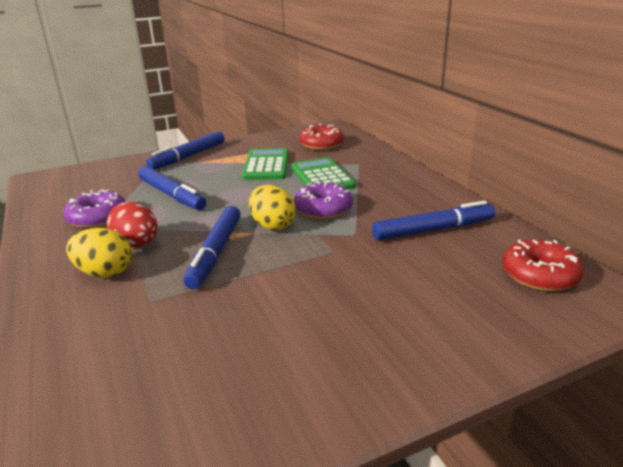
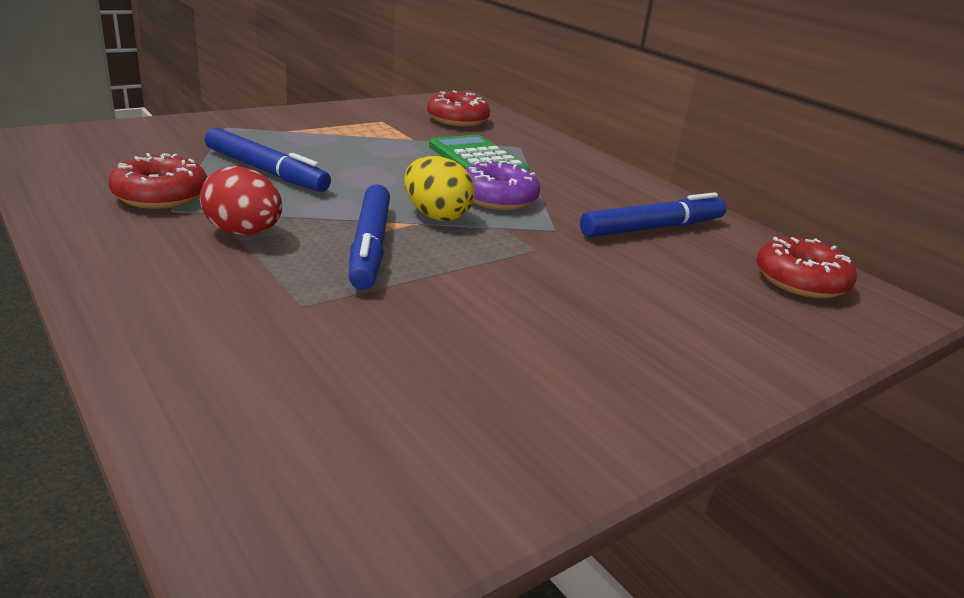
camera: 15 degrees left, 0 degrees up
purple donut [63,190,126,228] -> red donut [109,153,207,209]
yellow egg [66,228,132,278] -> none
blue marker [146,131,225,170] -> none
green calculator [242,148,289,180] -> none

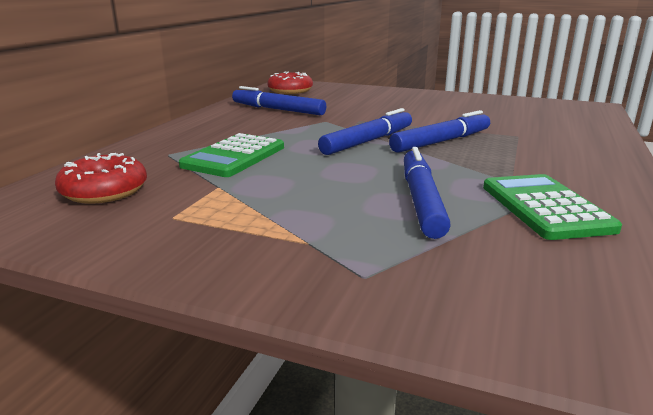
camera: 120 degrees left, 5 degrees down
red donut [109,153,207,209] -> green calculator [483,174,622,240]
red egg [200,166,282,235] -> none
yellow egg [404,156,475,221] -> blue marker [318,108,412,155]
purple donut [465,160,540,210] -> none

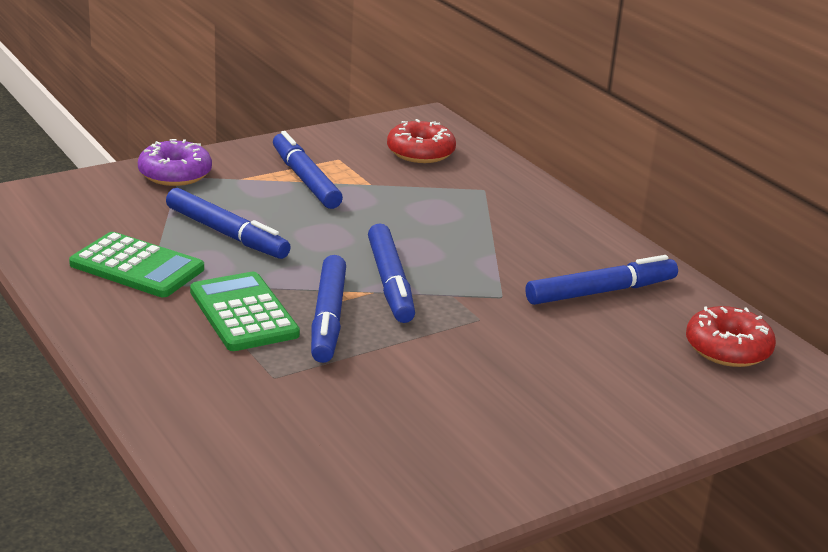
camera: 125 degrees right, 5 degrees up
green calculator [179,133,284,177] -> green calculator moved to [190,272,300,351]
none -> purple donut [138,139,212,186]
none -> blue marker [273,131,343,209]

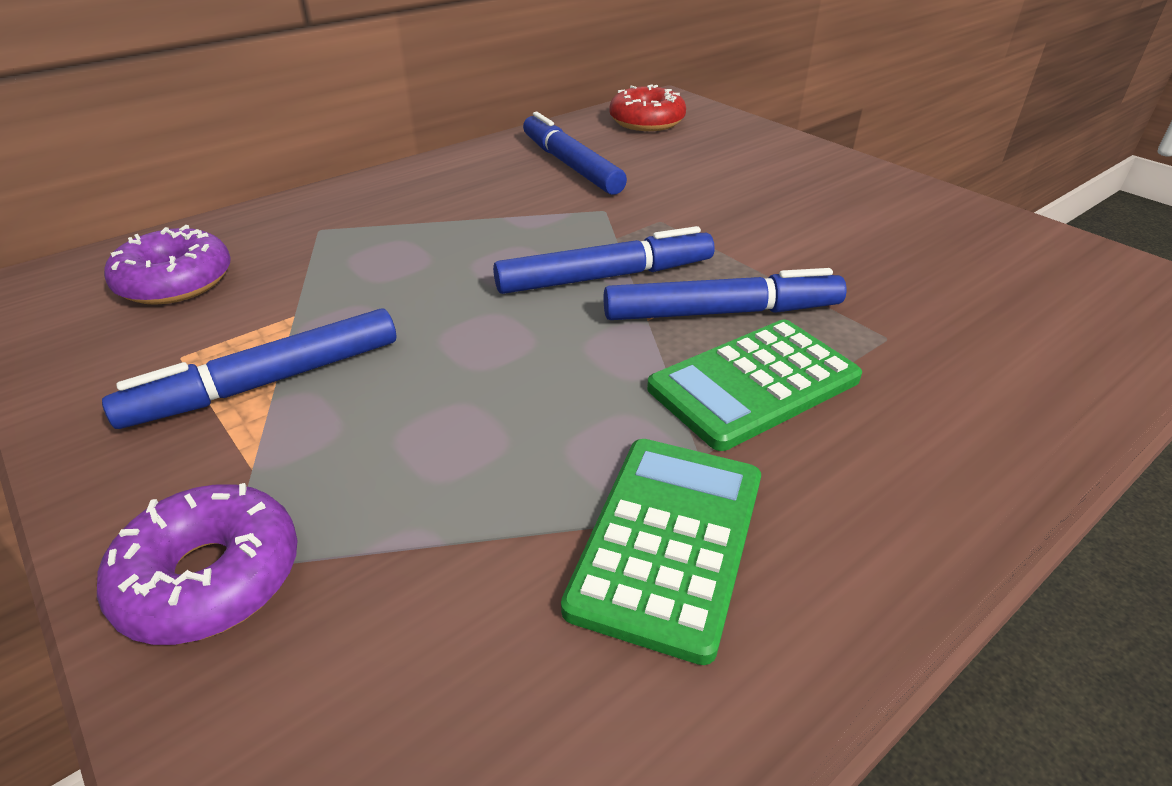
camera: 95 degrees left, 10 degrees up
blue marker [166,188,291,259] -> none
red donut [387,119,456,163] -> purple donut [104,225,230,305]

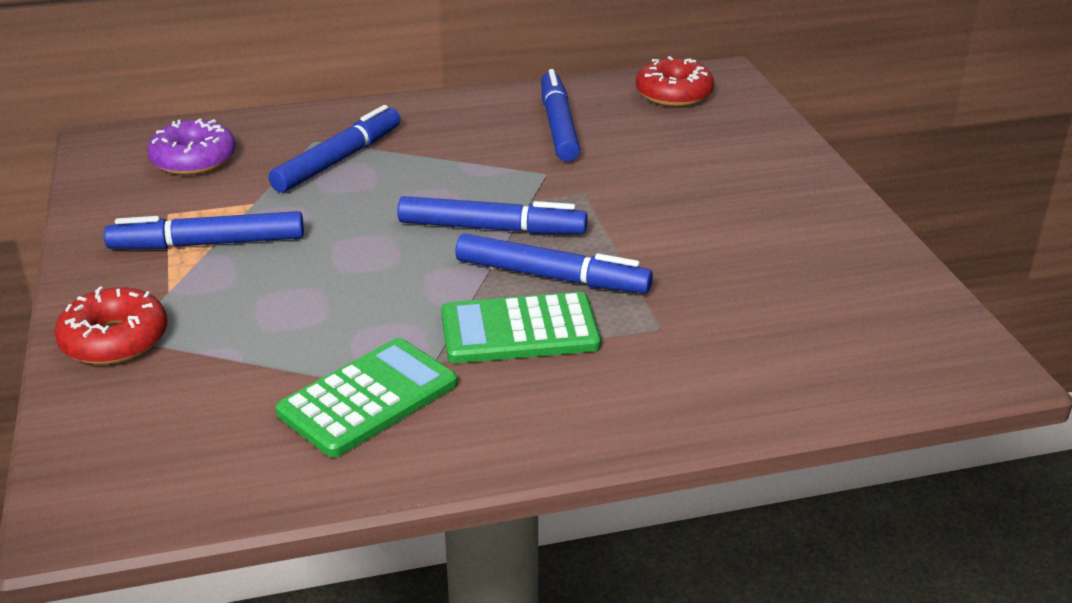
camera: 25 degrees right, 5 degrees down
purple donut [97,483,298,645] -> red donut [55,286,167,365]
none -> blue marker [269,105,401,193]

